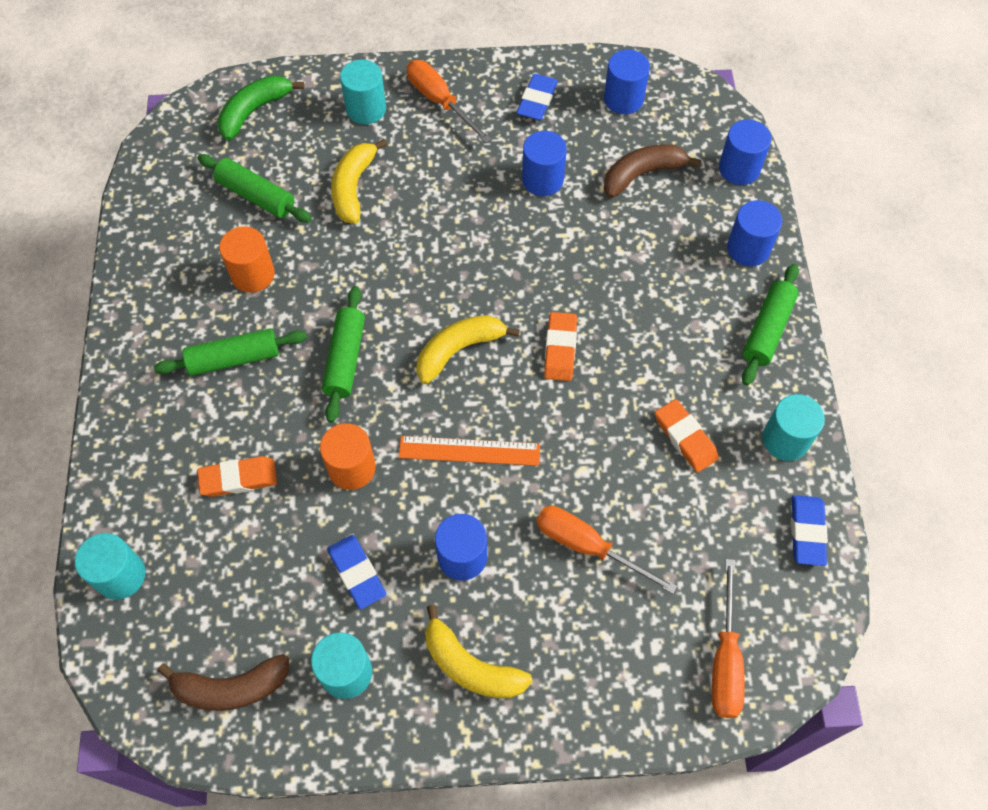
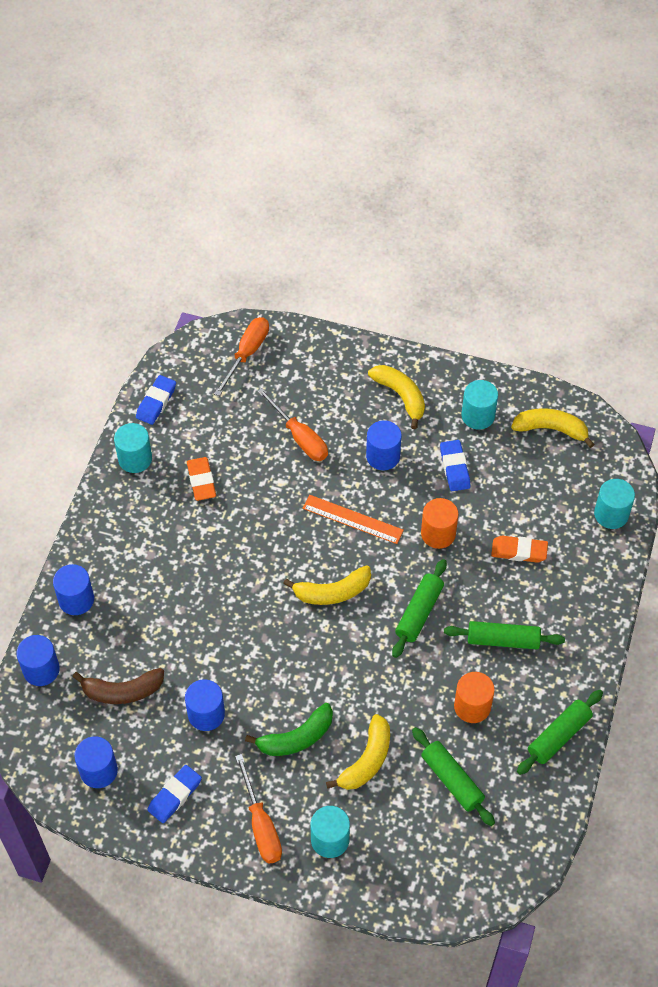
camera: 160 degrees left, 5 degrees down
brown banana [158,654,289,711] -> yellow banana [511,408,595,448]
green banana [217,75,304,141] -> green banana moved to [245,703,333,756]
orange eraser [544,312,577,381] -> none
green rolling pin [742,264,799,386] -> green rolling pin moved to [517,690,603,775]

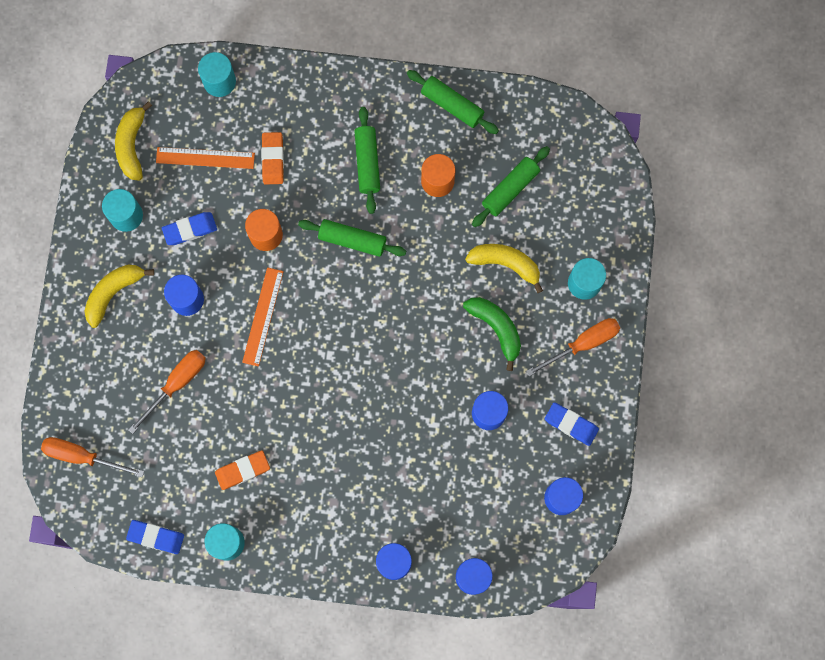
camera: 100 degrees left, 20 degrees up
brown banana [72,668,164,704] -> none
yellow banana [283,565,371,605] -> none
none -> orange ruler [156,147,255,169]

